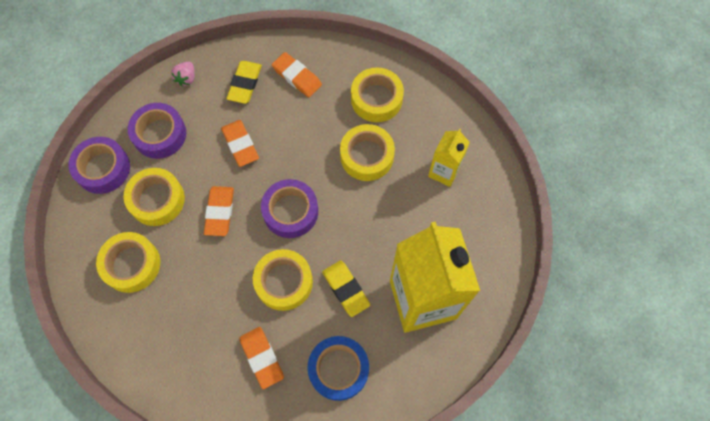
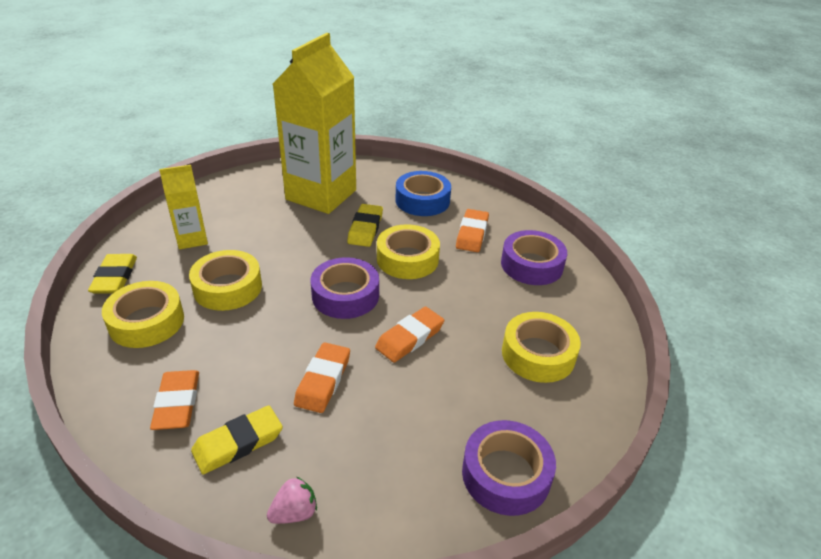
camera: 140 degrees left, 30 degrees down
yellow tape [124,168,185,226] -> none
purple tape [128,103,186,159] -> purple tape moved to [501,230,567,285]
none -> yellow eraser [88,254,137,294]

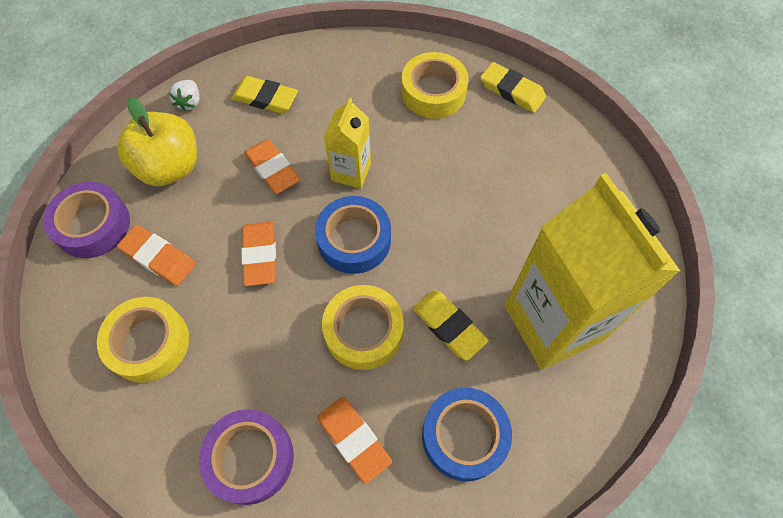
camera: 130 degrees right, 25 degrees up
orange eraser [150,370,199,430] -> orange eraser moved to [117,225,196,286]
yellow carton [159,165,208,249] -> yellow carton moved to [324,98,371,189]
yellow tape [189,250,262,311] -> none
yellow eraser [191,405,283,474] -> yellow eraser turned 75 degrees counterclockwise [231,76,298,114]
pink strawberry [267,476,317,524] -> white strawberry [169,80,200,111]
purple tape [310,257,379,319] -> blue tape [315,196,391,274]
none -> yellow apple [117,97,197,186]

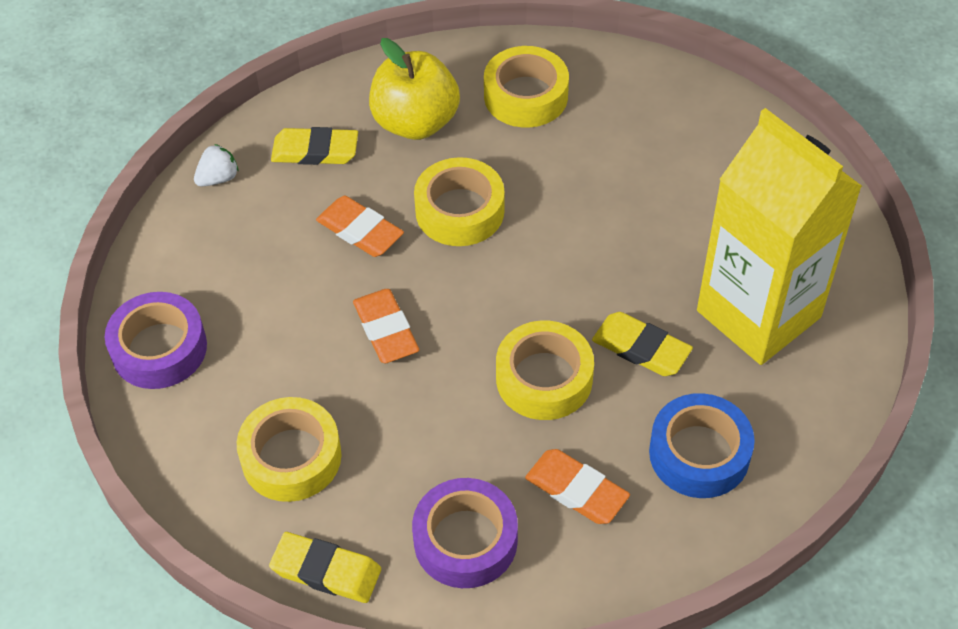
camera: 15 degrees left, 10 degrees down
yellow apple [117,97,197,186] -> yellow apple moved to [369,38,460,140]
orange eraser [117,225,196,286] -> none
white strawberry [169,80,200,111] -> white strawberry turned 120 degrees counterclockwise [194,144,239,186]
blue tape [315,196,391,274] -> none
yellow carton [324,98,371,189] -> yellow tape [414,157,505,246]
yellow eraser [480,62,546,113] -> yellow eraser moved to [269,532,381,603]

